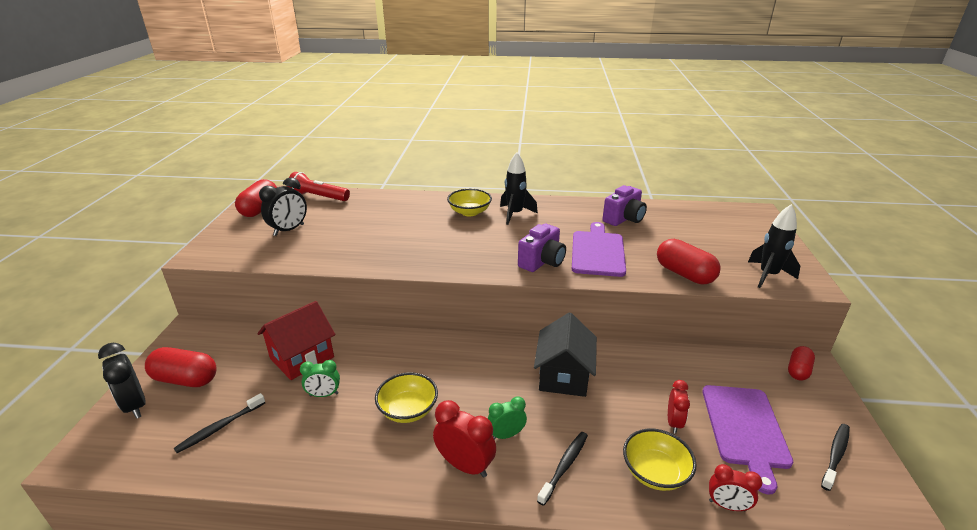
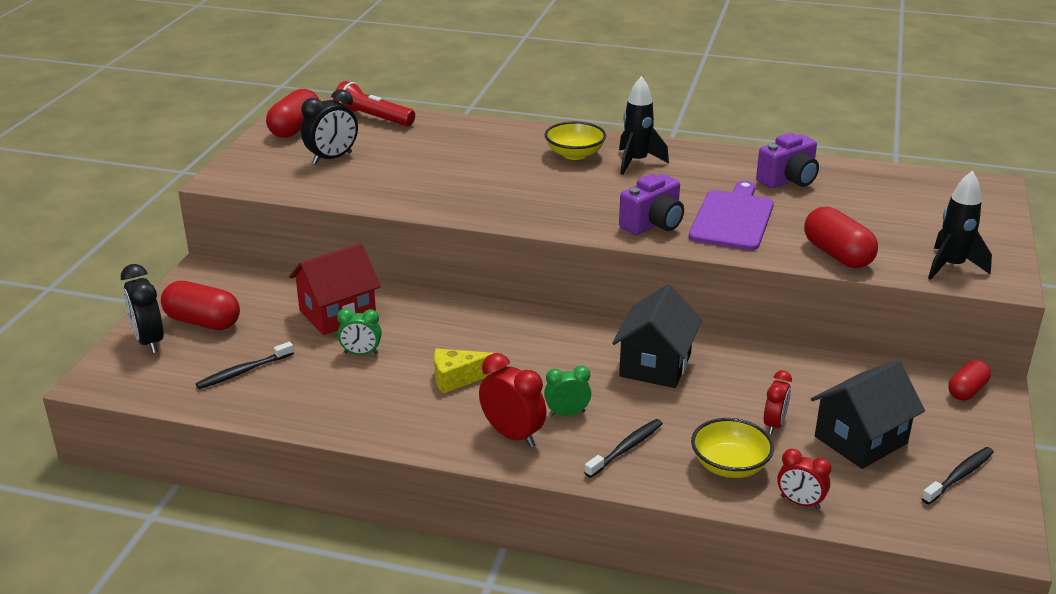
camera: 10 degrees right, 0 degrees up
yellow bowl [375,372,438,423] -> yellow cheese [434,348,493,394]
purple cutting board [703,385,794,495] -> black house [811,360,925,469]

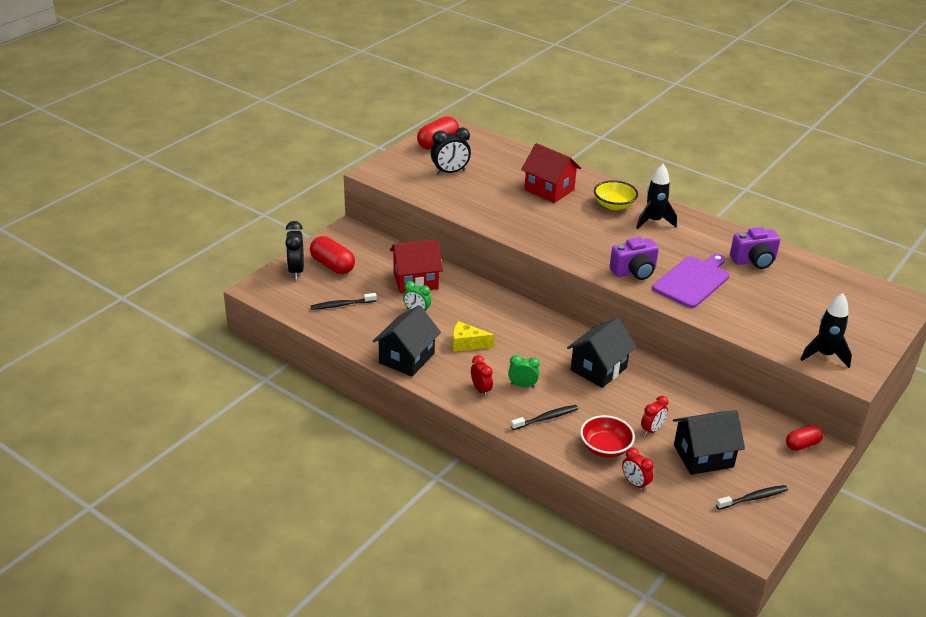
camera: 20 degrees right, 5 degrees up
red flashlight [333,81,415,126] -> none
red clock [479,353,547,447] -> red clock [471,355,493,397], size x0.65
yellow bowl [691,418,774,478] -> red bowl [580,415,635,458]
red capsule [804,207,878,268] -> none
none -> black house [373,305,441,377]
none -> red house [521,143,581,203]

